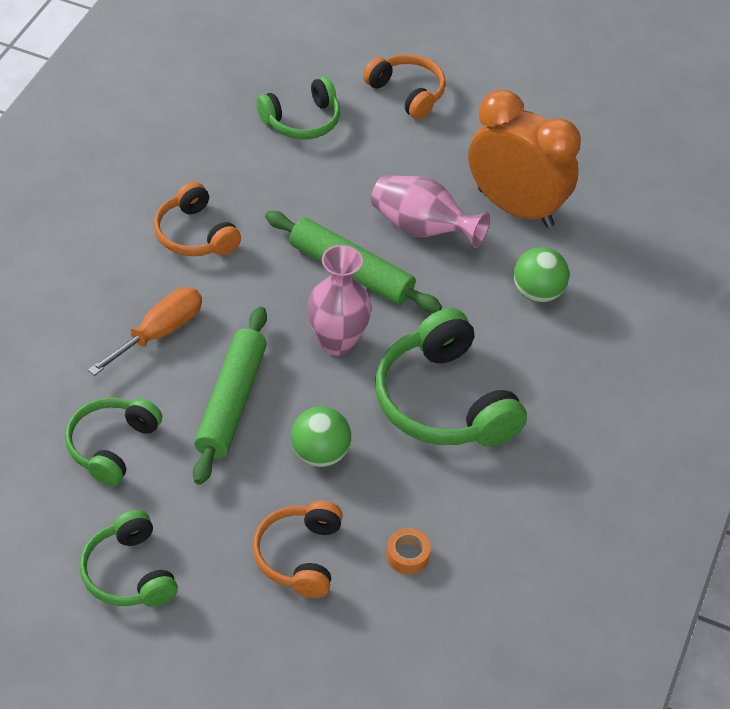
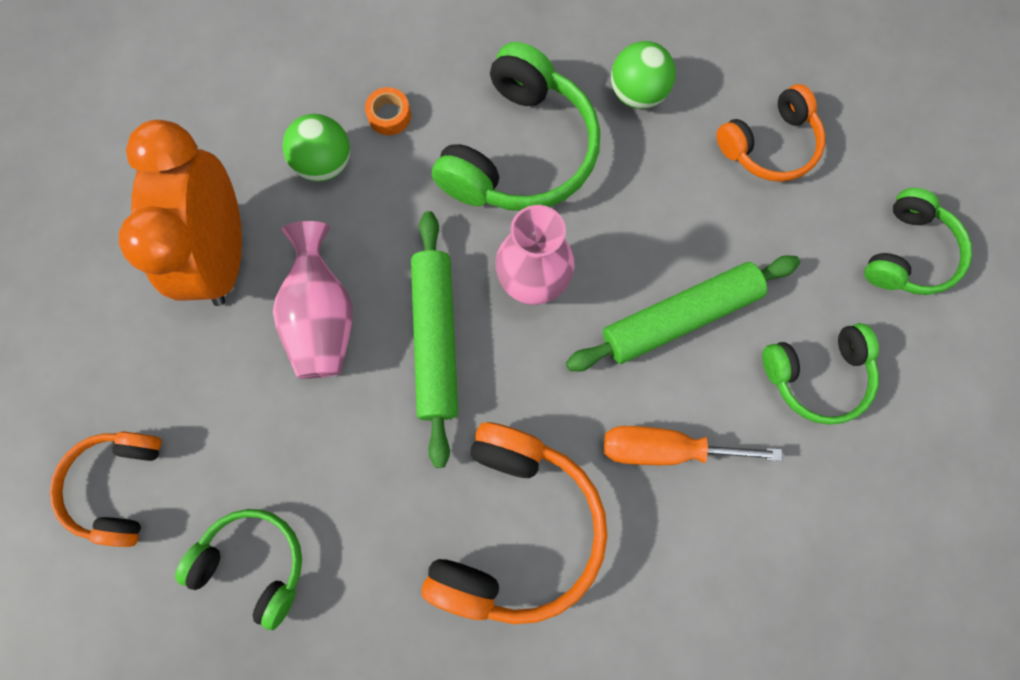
camera: 125 degrees left, 25 degrees up
orange headphones [154,181,241,256] -> orange headphones [422,422,608,624], size x1.63
green ball [291,407,351,467] -> green ball moved to [611,41,676,109]
orange tape [386,528,431,574] -> orange tape moved to [365,87,411,135]

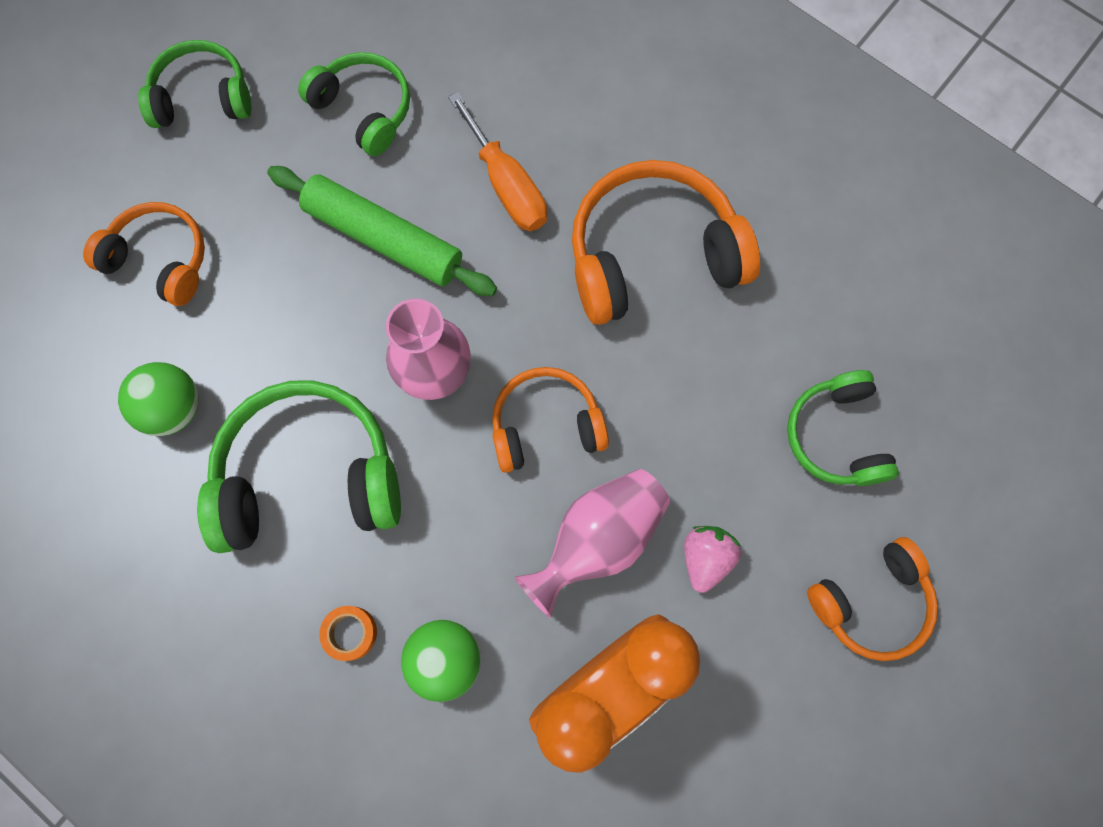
camera: 125 degrees left, 0 degrees up
green rolling pin [411,211,458,468] -> orange headphones [492,367,609,473]
none -> pink strawberry [684,526,741,593]

